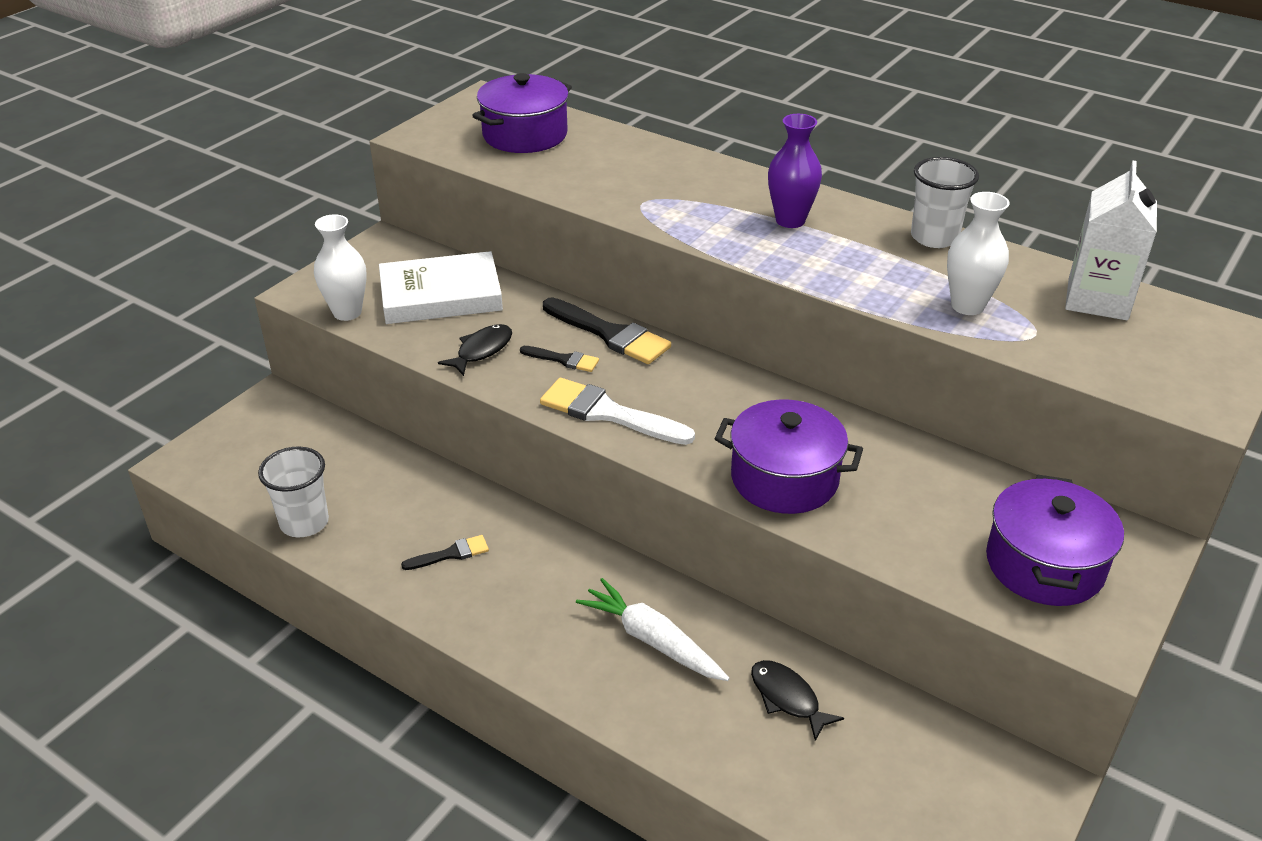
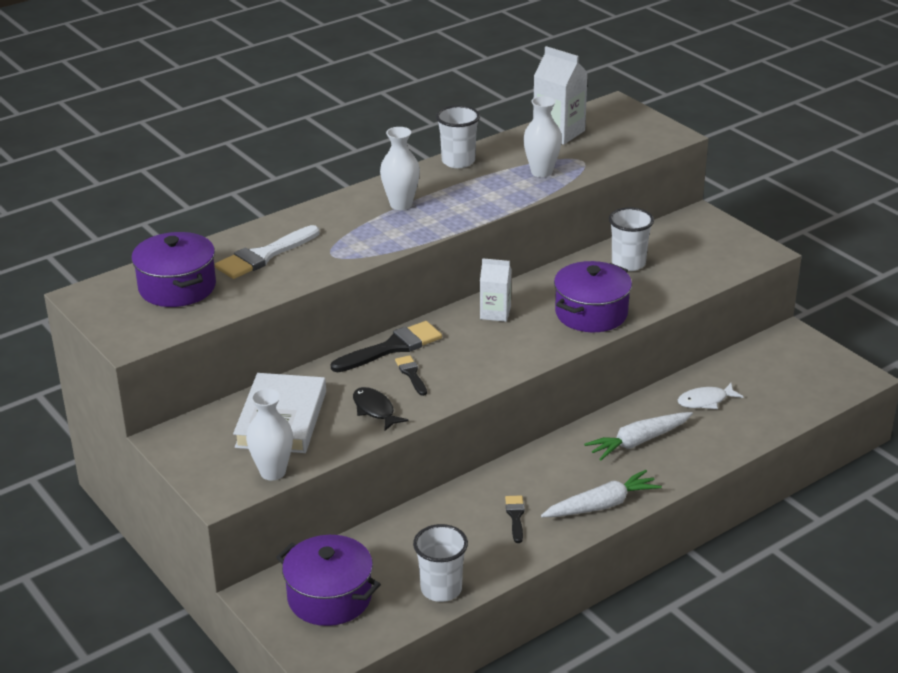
camera: 70 degrees left, 5 degrees down
black brush [520,346,599,372] -> black brush turned 60 degrees counterclockwise [395,355,427,396]
white brush [540,378,695,445] -> white brush moved to [215,225,319,279]
black fish [751,660,844,741] -> white fish [678,383,743,409]
purple vase [768,114,822,228] -> white vase [380,127,420,210]
purple pot [986,474,1124,606] -> purple pot moved to [276,535,381,626]
none -> white carton [480,258,511,322]
none -> white carrot [541,470,662,517]
none -> white cup [609,207,654,271]

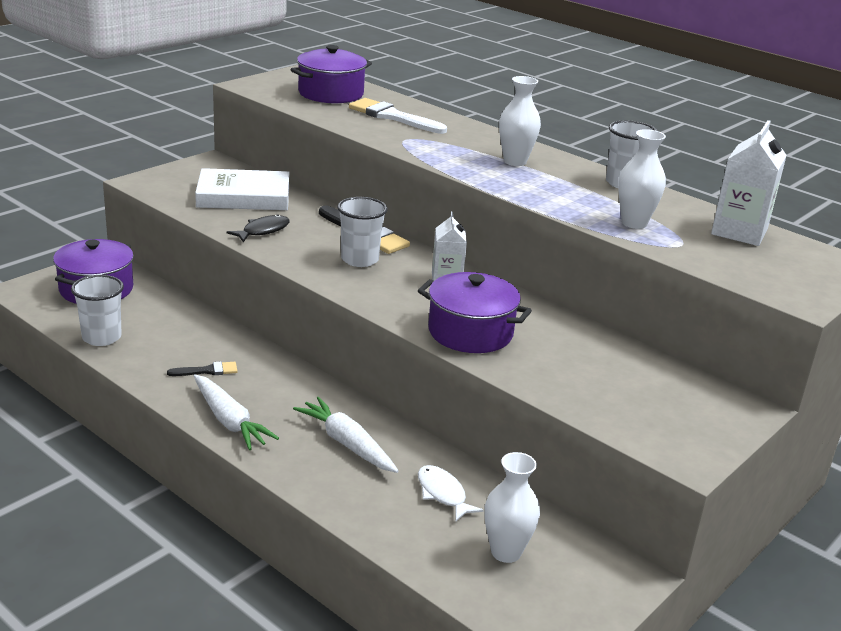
camera: 75 degrees right, 5 degrees down
white vase [246,388,293,480] -> white vase moved to [484,452,540,563]
black brush [395,355,427,396] -> none
white cup [609,207,654,271] -> white cup moved to [337,197,388,267]

